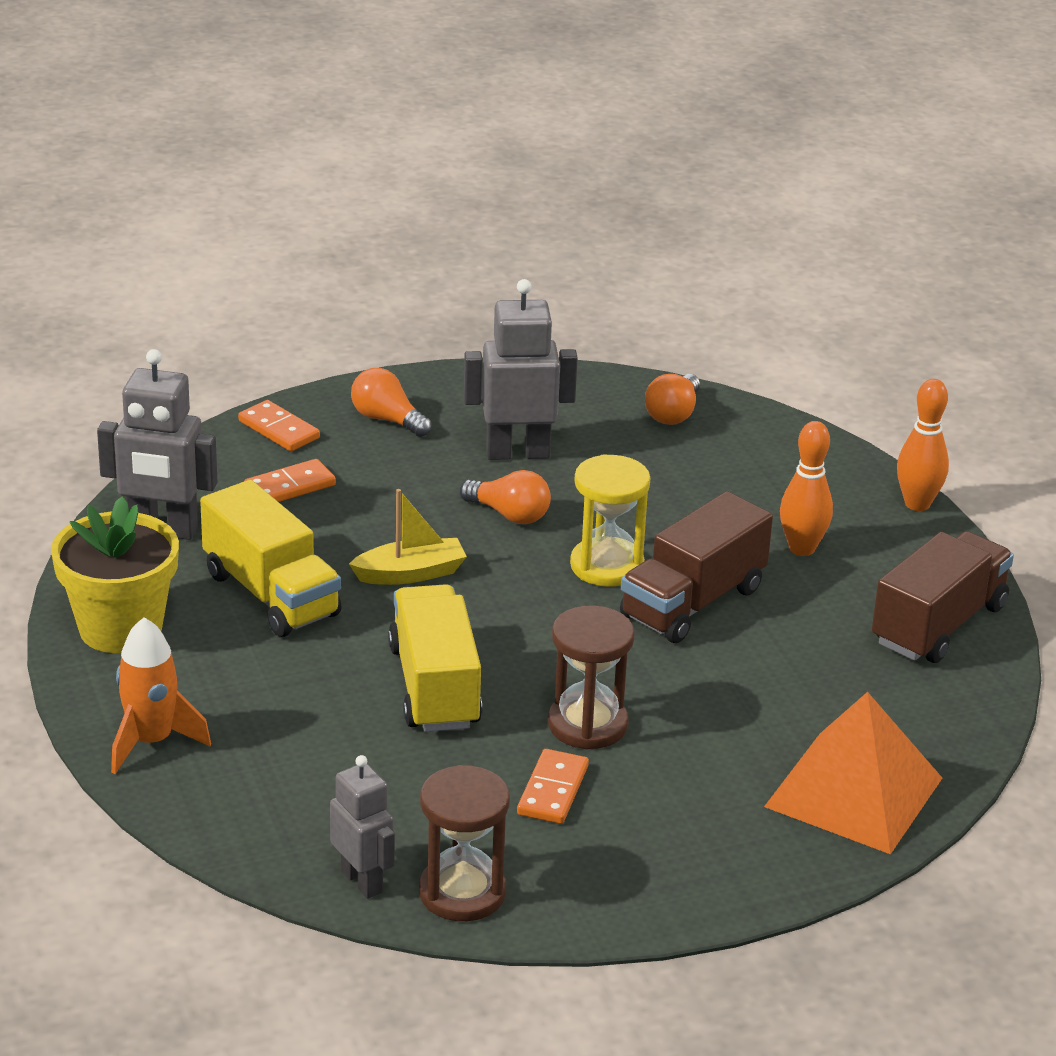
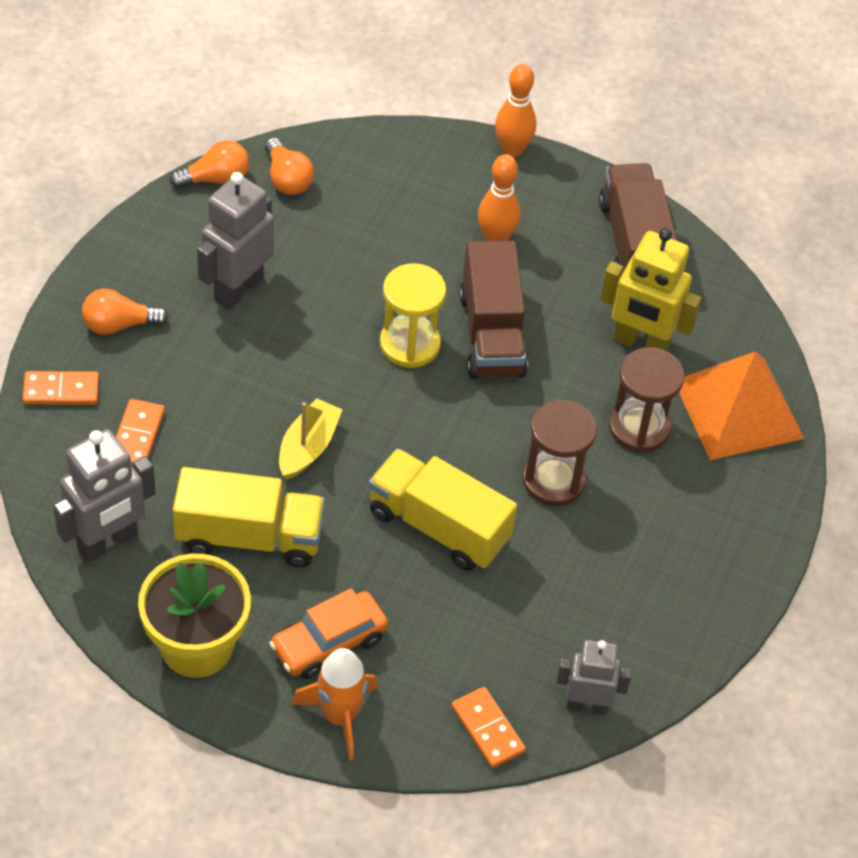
camera: 50 degrees left, 20 degrees up
brown hourglass [419,765,510,921] -> brown hourglass moved to [609,347,684,452]
orange light bulb [460,470,551,524] -> orange light bulb moved to [170,140,249,188]
orange domino [517,749,589,824] -> orange domino moved to [451,687,526,768]
none -> orange car [269,588,388,679]
none -> yellow robot [600,228,701,351]

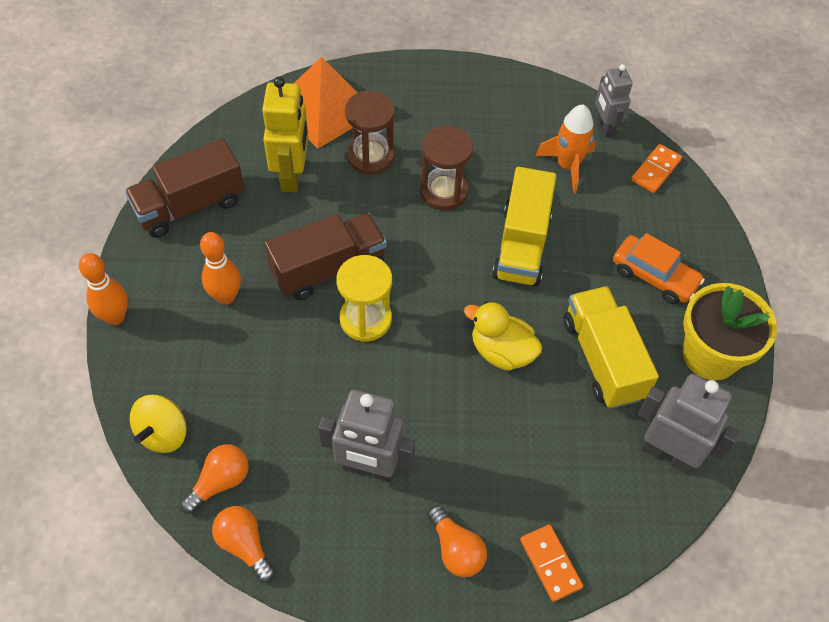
camera: 110 degrees left, 5 degrees up
orange domino [116,399,165,466] -> none
yellow boat [279,399,343,480] -> yellow duck [464,302,542,371]
orange rocket [292,648,378,761] -> orange rocket moved to [535,104,596,194]
none -> yellow spinning top [130,395,187,453]

